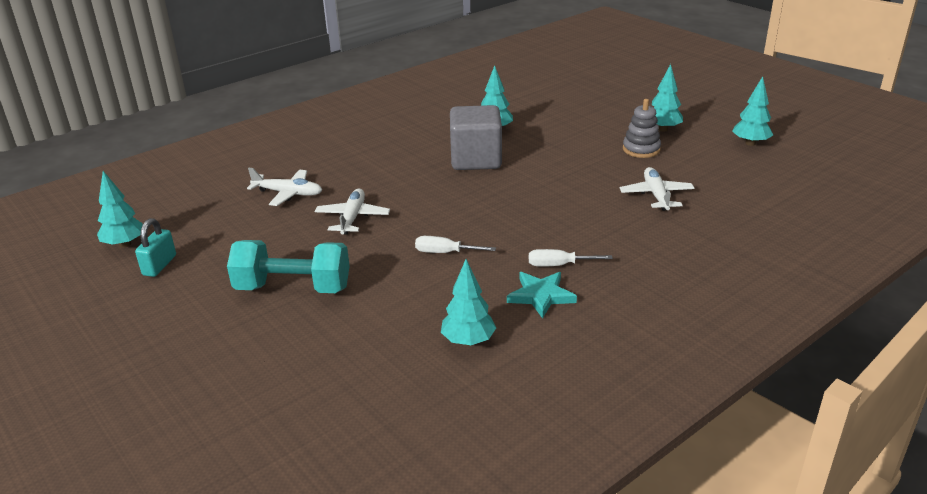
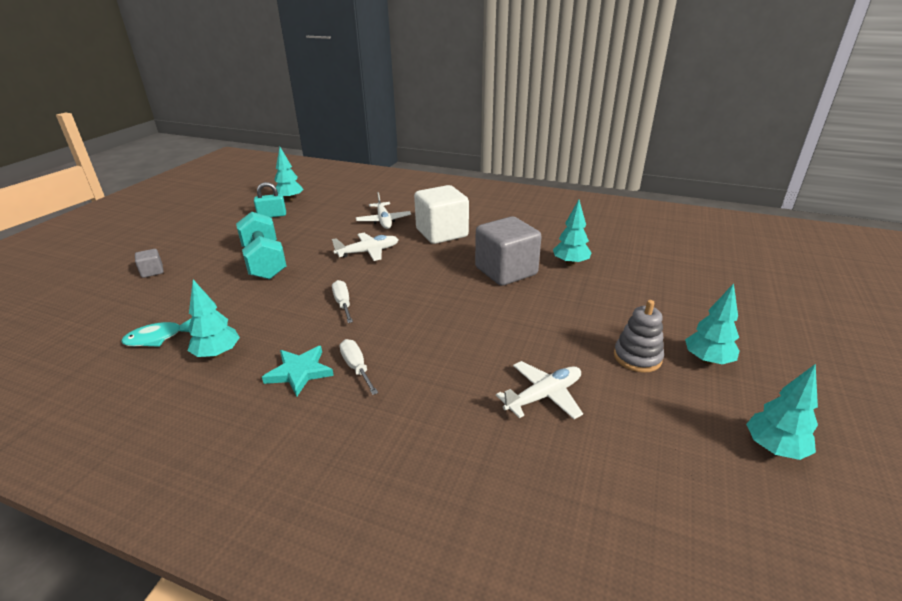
camera: 60 degrees right, 0 degrees up
none -> turquoise fish [121,319,191,347]
none -> grey cube [135,249,164,278]
none -> white cube [414,185,469,244]

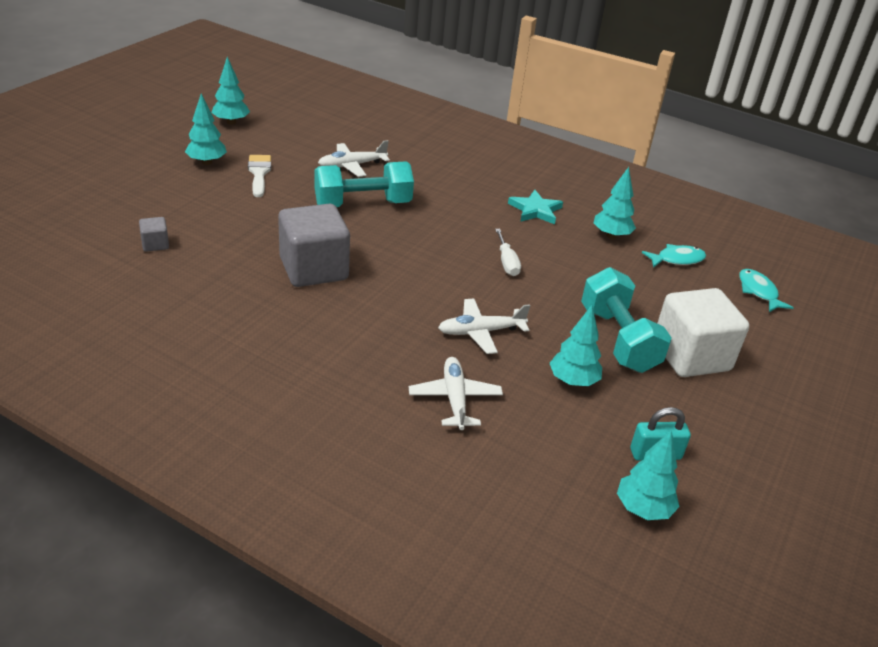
camera: 175 degrees left, 5 degrees up
grey cube [135,249,164,278] -> grey cube moved to [139,217,169,252]
white screwdriver [340,339,378,395] -> none
white cube [414,185,469,244] -> white cube moved to [657,288,749,377]
turquoise tree [553,200,591,266] -> turquoise tree moved to [550,305,602,386]
grey stacking toy [614,300,664,373] -> white brush [248,155,271,197]
none -> turquoise dumbbell [314,161,414,207]
none -> turquoise fish [739,269,794,312]

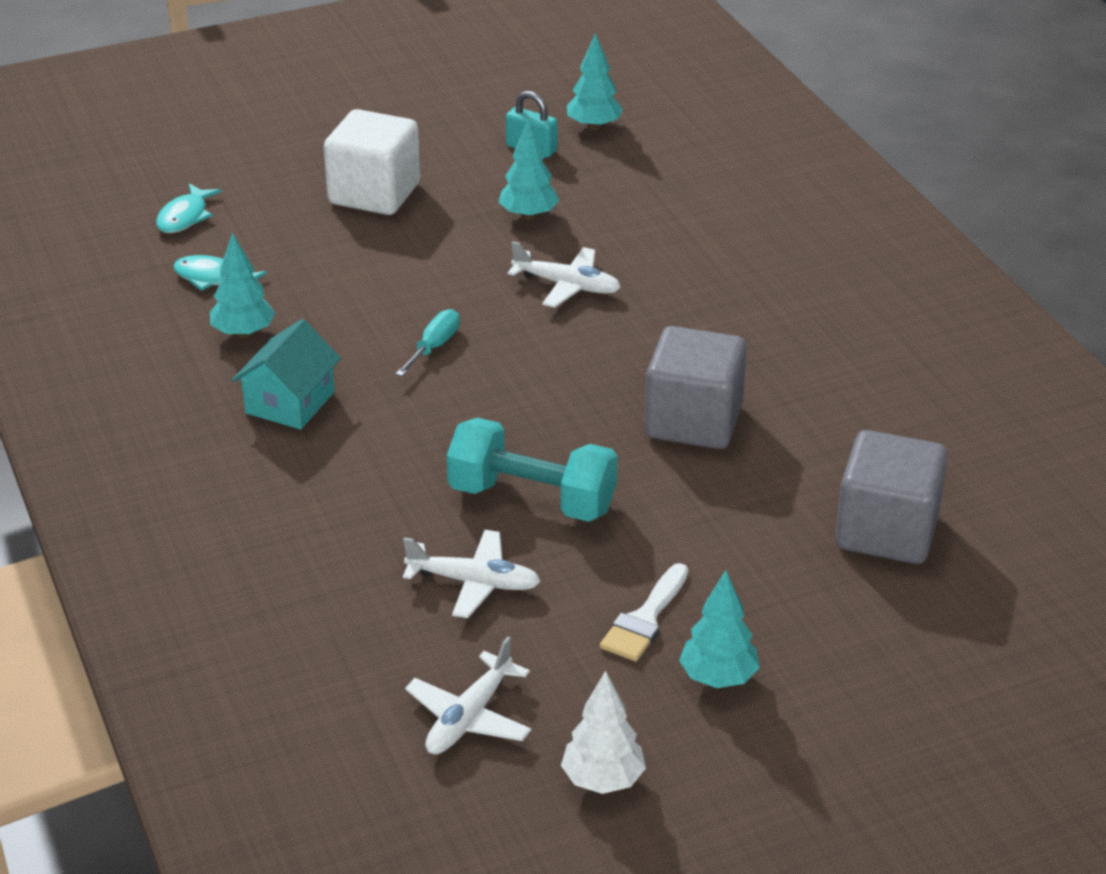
camera: 140 degrees left, 0 degrees up
grey cube [139,217,169,252] -> grey cube [835,430,948,564], size x2.31
turquoise tree [212,57,250,125] -> white tree [561,671,646,794]
white plane [409,357,503,430] -> white plane moved to [405,636,532,754]
white screwdriver [495,229,521,276] -> turquoise screwdriver [396,309,460,376]
turquoise star [508,190,563,224] -> turquoise house [232,319,341,430]
turquoise dumbbell [581,267,672,373] -> none

